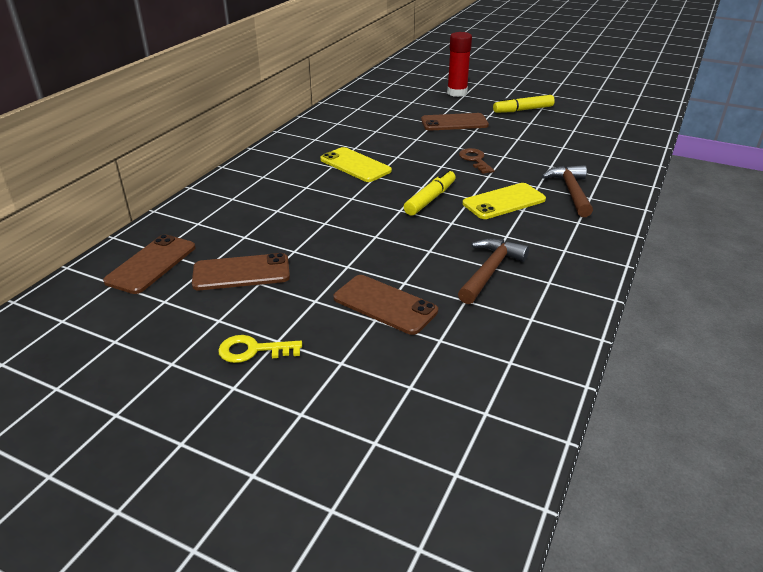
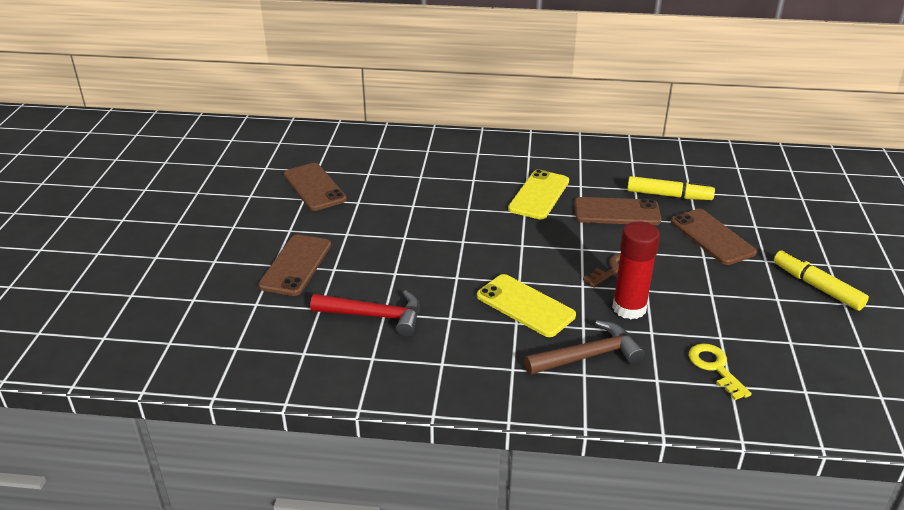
camera: 70 degrees right, 0 degrees up
brown phone [103,234,195,294] -> brown phone moved to [574,197,661,225]
yellow key [218,335,302,363] -> yellow key moved to [689,344,752,400]
yellow marker [404,169,456,216] -> yellow marker moved to [627,176,715,200]
red glue stick [447,32,472,97] -> red glue stick moved to [612,221,660,320]
brown hammer [458,238,529,304] -> red hammer [310,290,419,337]

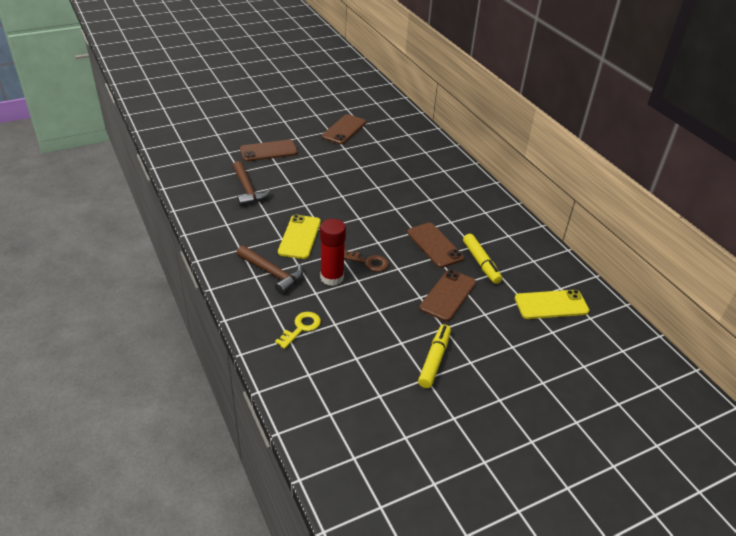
camera: 55 degrees right, 5 degrees up
red hammer [310,290,419,337] -> brown hammer [233,161,271,206]
yellow phone [508,169,569,219] -> yellow phone moved to [515,290,589,319]

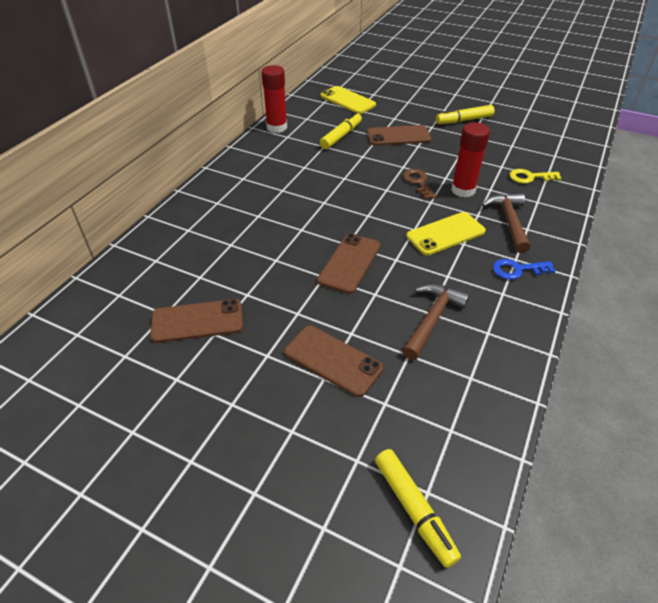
camera: 125 degrees left, 5 degrees up
brown phone [407,223,464,268] -> brown phone moved to [317,234,380,294]
none -> red glue stick [261,65,287,133]
none -> yellow marker [375,449,461,568]
none -> blue key [493,259,555,280]

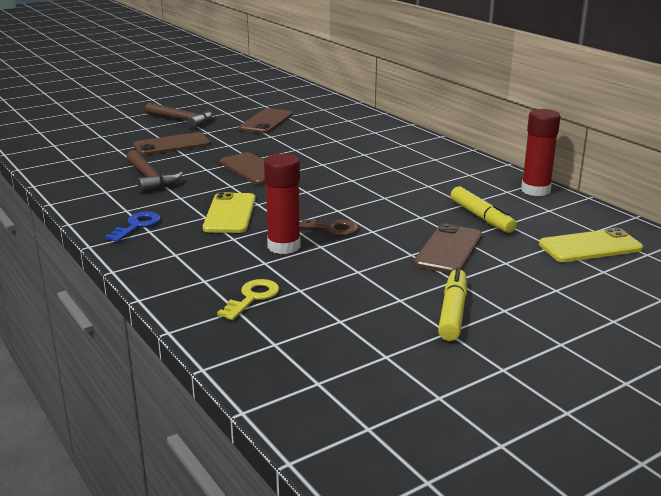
camera: 120 degrees right, 20 degrees down
yellow marker [375,449,461,568] -> none
brown hammer [482,193,530,253] -> brown hammer moved to [145,103,213,129]

